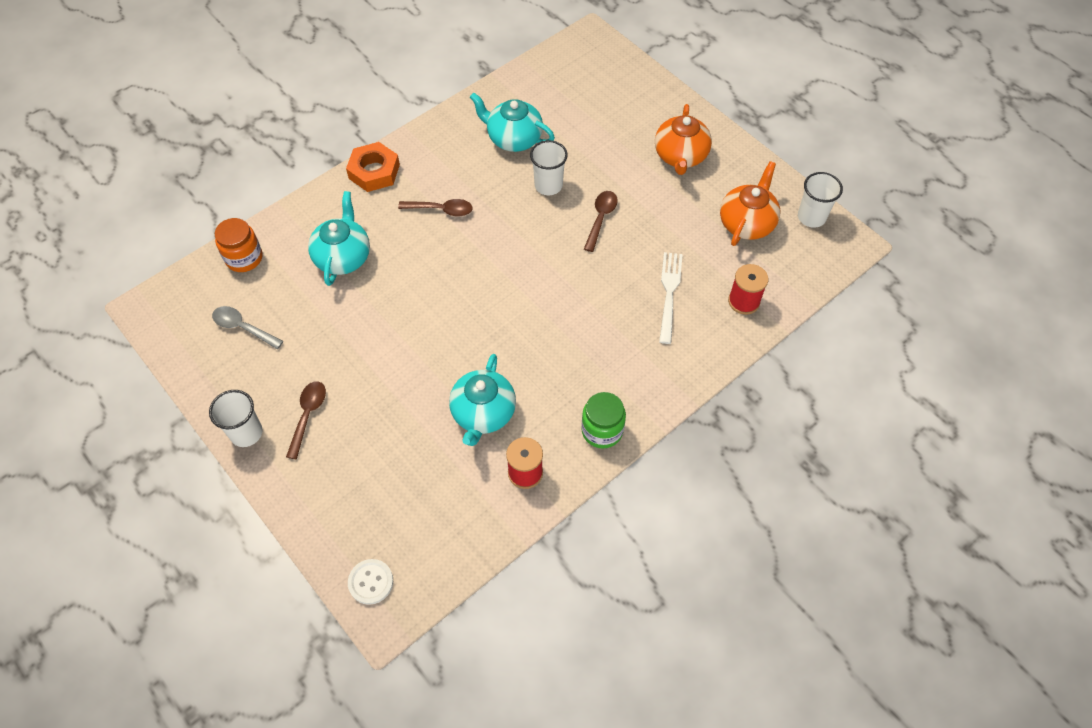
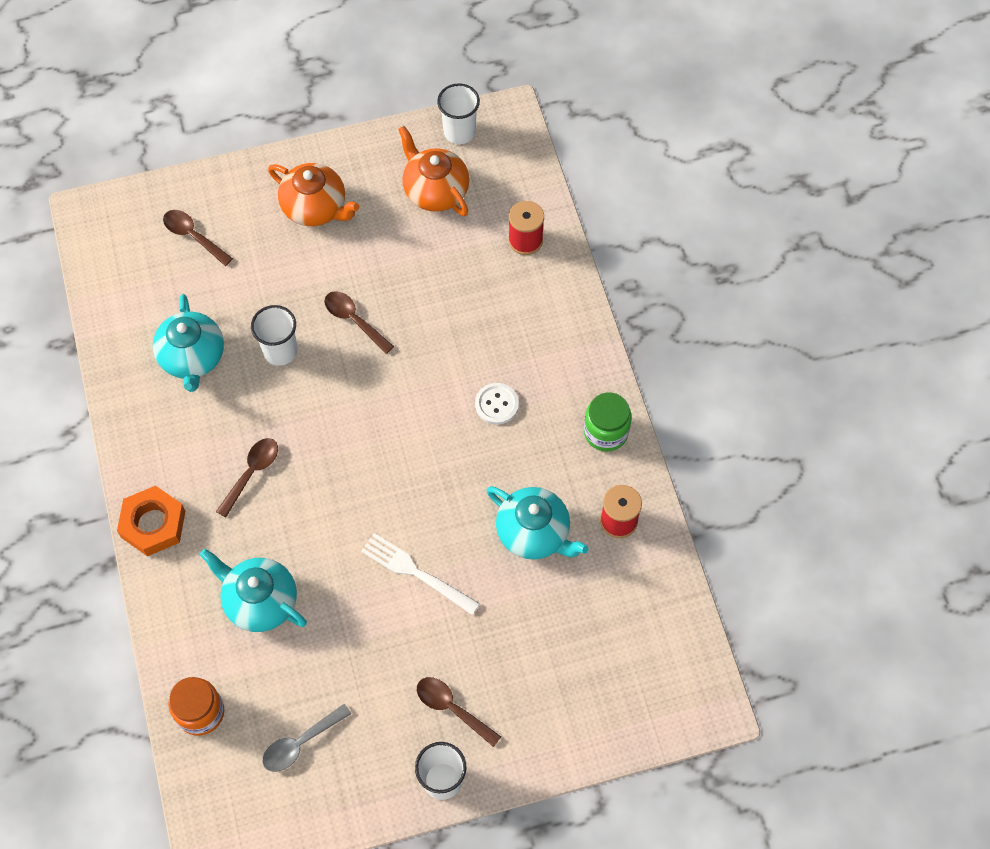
camera: 65 degrees left, 5 degrees up
white button [348,559,393,605] -> white button moved to [475,383,519,425]
turquoise teapot [470,92,555,152] -> turquoise teapot turned 60 degrees counterclockwise [153,294,224,392]
white fork [659,252,683,344] -> white fork moved to [361,533,480,615]
none -> brown spoon [163,210,233,266]

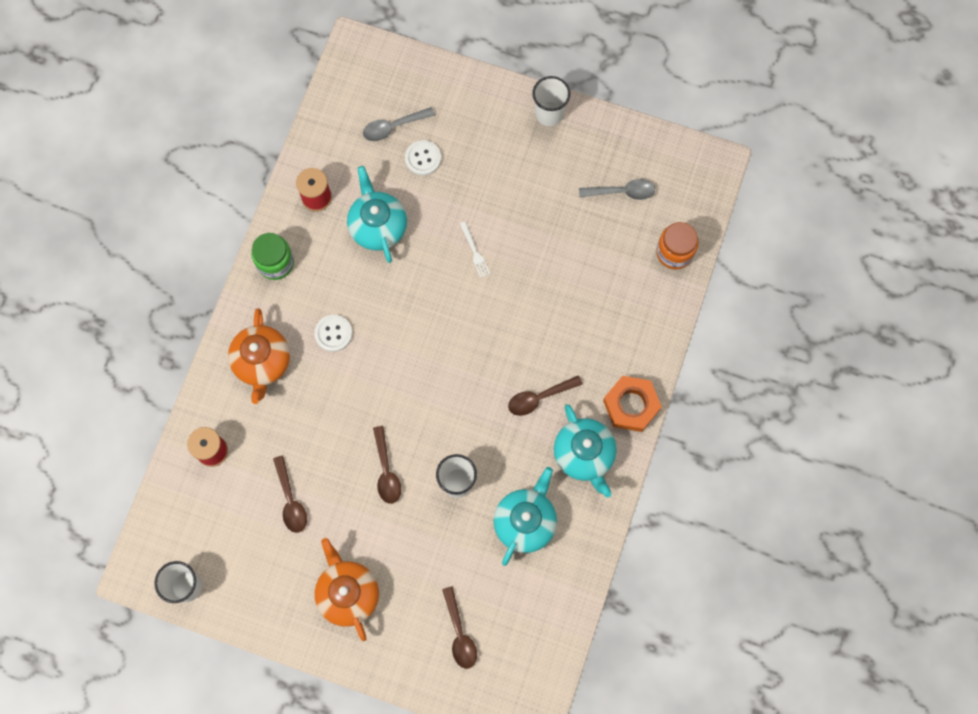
camera: 145 degrees left, 10 degrees up
turquoise teapot [200,549,307,632] -> turquoise teapot moved to [554,404,617,498]
white fork [361,533,480,615] -> white fork [460,222,490,278], size x0.57
orange teapot [398,126,469,216] -> orange teapot moved to [228,308,290,404]
brown spoon [417,677,501,747] -> brown spoon moved to [273,456,307,533]
none -> grey spoon [363,107,435,141]
none -> white button [405,140,441,176]

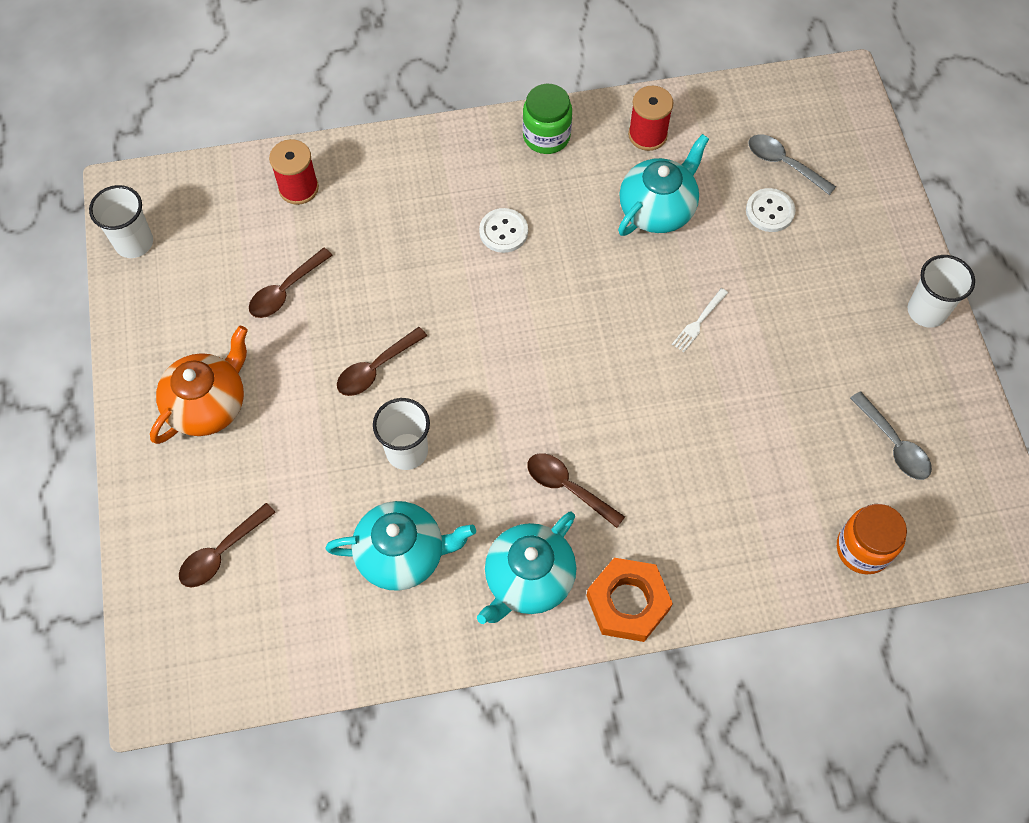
camera: 60 degrees right, 10 degrees down
orange teapot [228,308,290,404] -> none

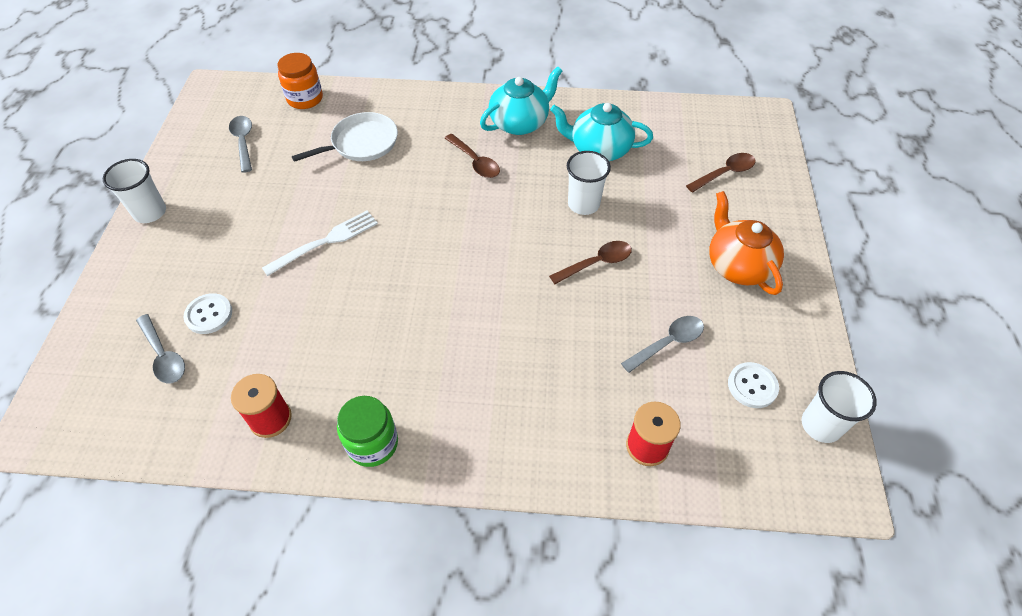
camera: 165 degrees left, 10 degrees down
orange teapot [150,326,248,444] -> orange teapot turned 105 degrees clockwise [709,191,784,295]
brown spoon [249,248,333,318] -> grey spoon [621,316,704,373]
white button [479,208,528,253] -> white button moved to [728,362,779,408]
orange nut [586,558,673,642] -> none
turquoise teapot [618,134,709,236] -> none
white fork [672,288,728,352] -> white fork [262,211,378,276], size x1.74
none -> white pan [292,112,398,162]

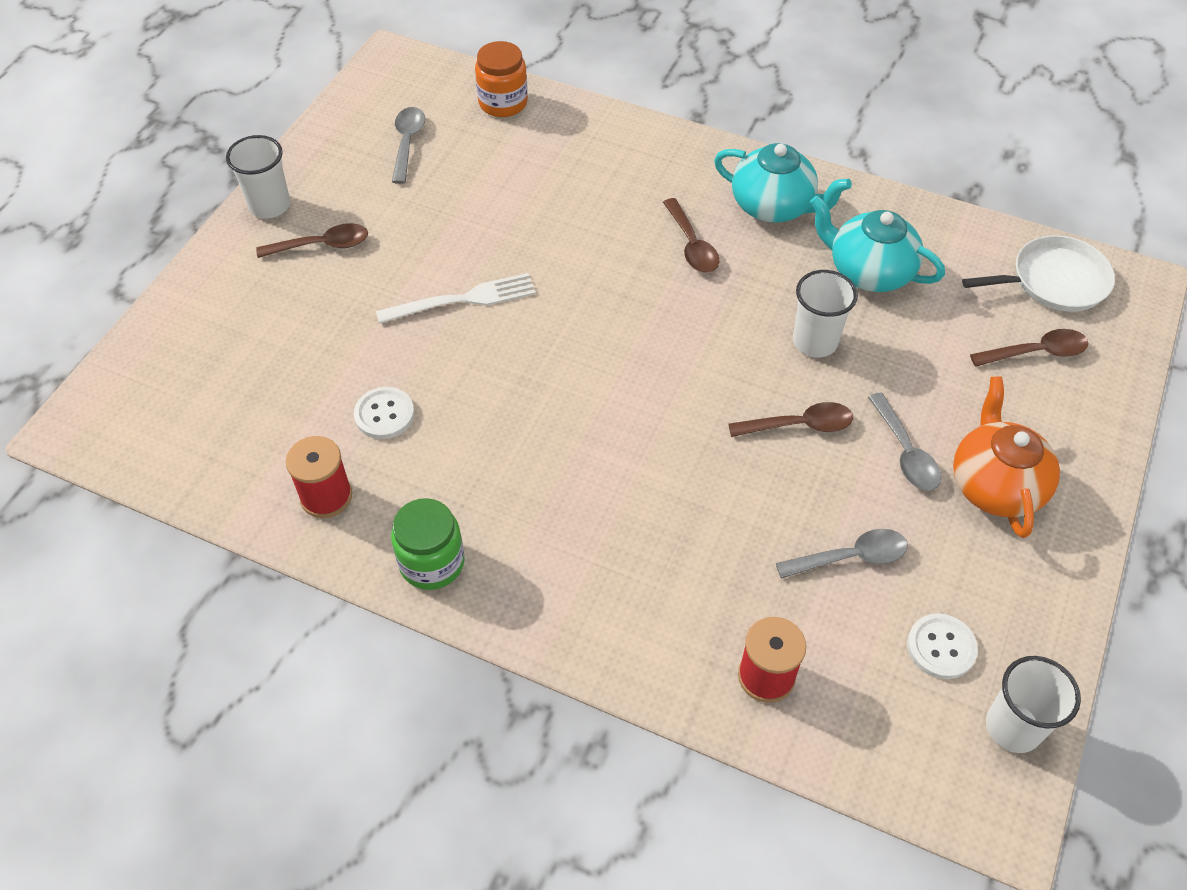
camera: 20 degrees right, 0 degrees up
grey spoon [136,314,185,383] -> grey spoon moved to [868,393,941,491]
white button [184,293,232,334] -> white button moved to [354,387,414,439]
white pan [292,112,398,162] -> white pan moved to [962,235,1115,312]
turquoise teapot [480,66,562,135] -> turquoise teapot turned 45 degrees clockwise [714,143,852,223]
none -> brown spoon [256,223,368,258]

